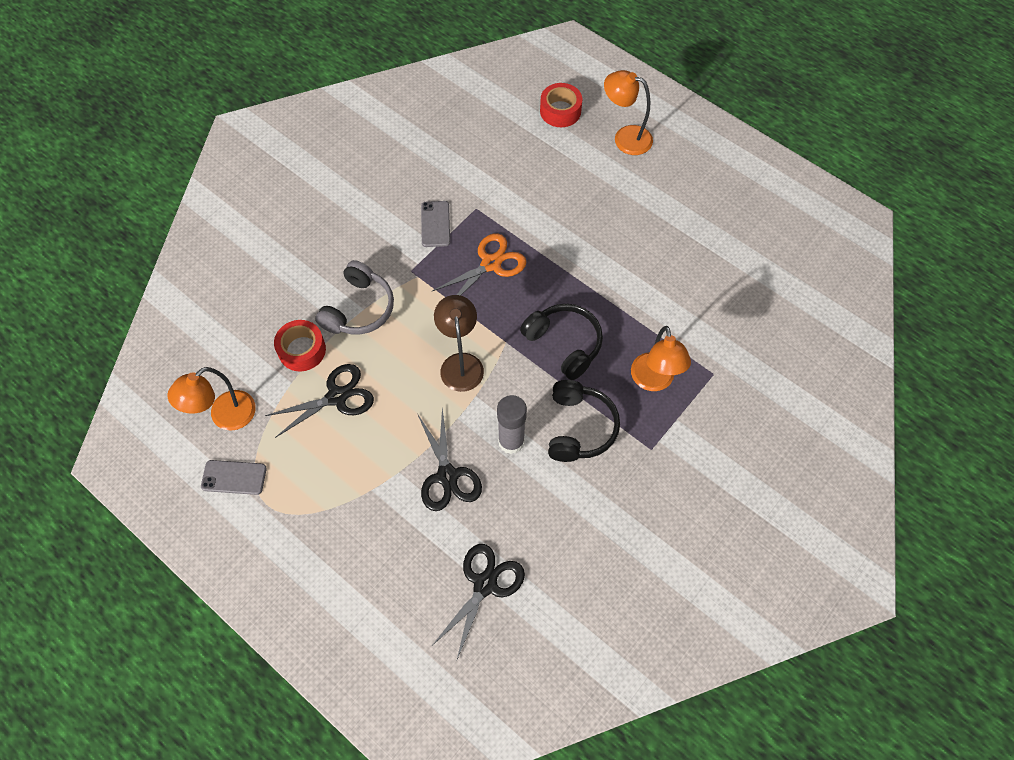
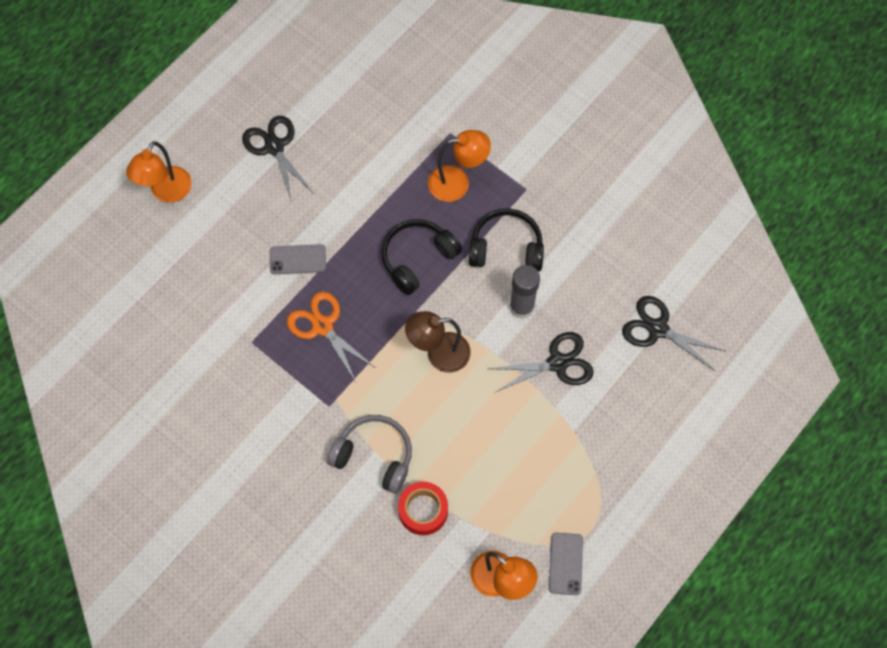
camera: 90 degrees left, 5 degrees up
black scissors [265,364,374,438] -> black scissors moved to [242,116,313,202]
grey phone [421,201,450,247] -> grey phone moved to [270,244,326,274]
red tape [540,83,582,127] -> none

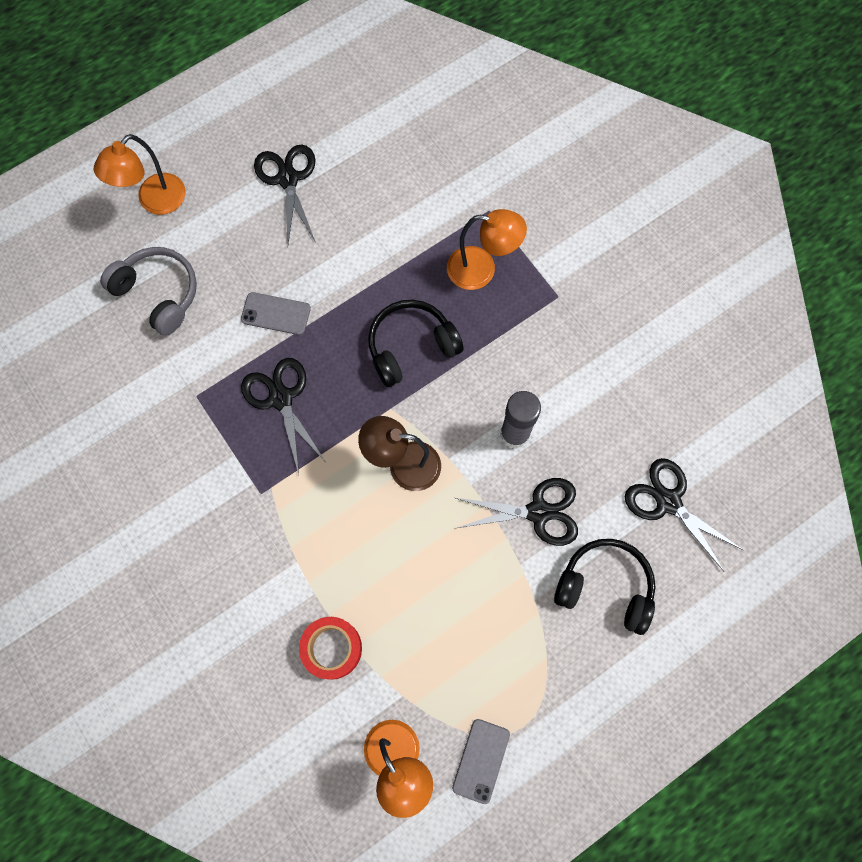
camera: 15 degrees right, 5 degrees up
orange scissors [287,292,376,382] -> black scissors [241,358,326,474]
grey headphones [327,415,412,494] -> grey headphones moved to [100,247,197,336]
black headphones [469,208,544,272] -> black headphones moved to [554,539,655,635]

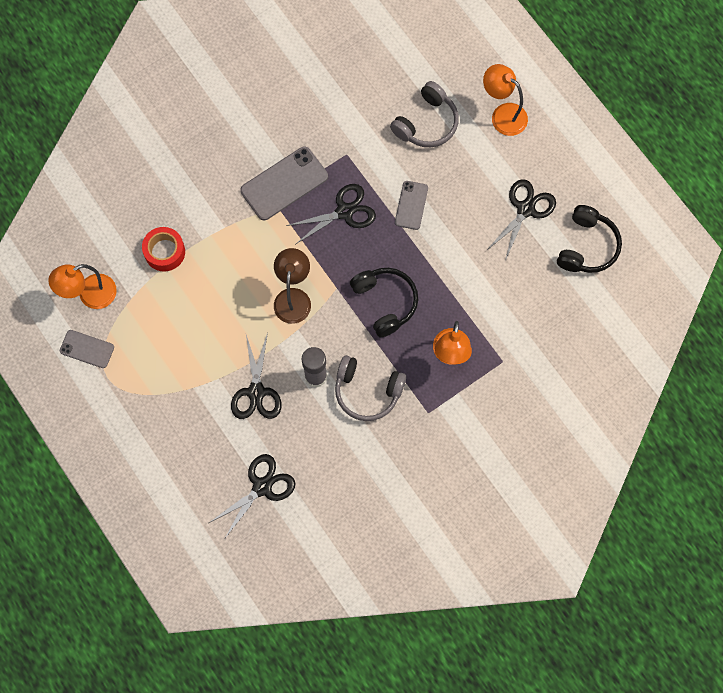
camera: 90 degrees right, 0 degrees up
black scissors [254,144,316,244] -> black scissors turned 45 degrees counterclockwise [486,179,556,261]
black headphones [554,539,655,635] -> black headphones moved to [557,205,622,273]
none -> grey phone [240,146,328,220]
none -> grey headphones [335,355,406,421]

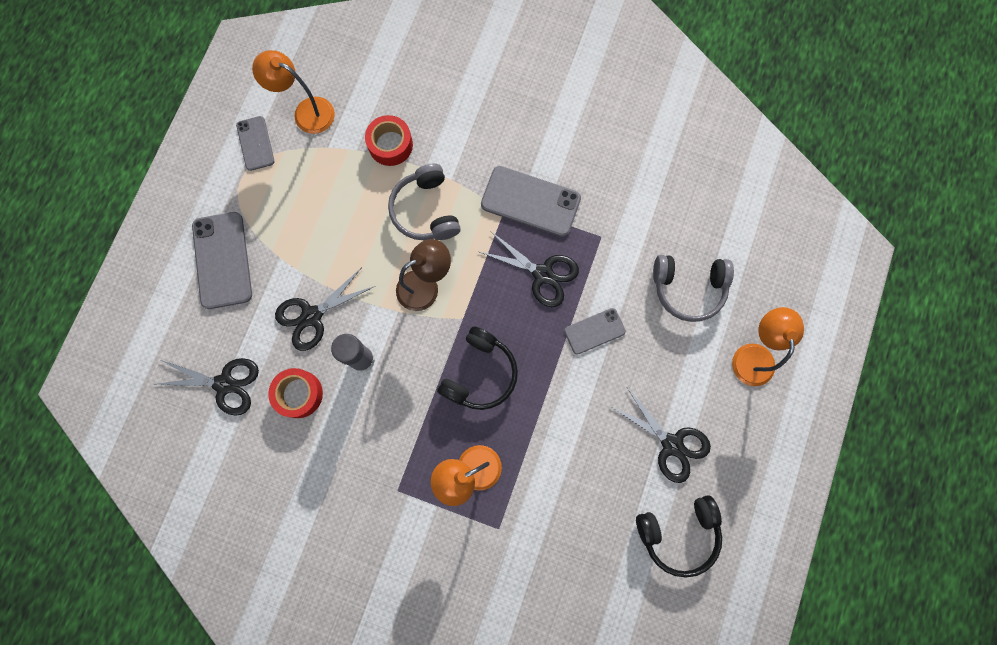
camera: 55 degrees right, 5 degrees up
grey headphones [335,355,406,421] -> grey headphones moved to [388,163,461,240]
black scissors [486,179,556,261] -> black scissors turned 45 degrees clockwise [612,388,711,483]
none -> grey phone [192,212,252,309]
none -> red tape [268,368,323,418]

